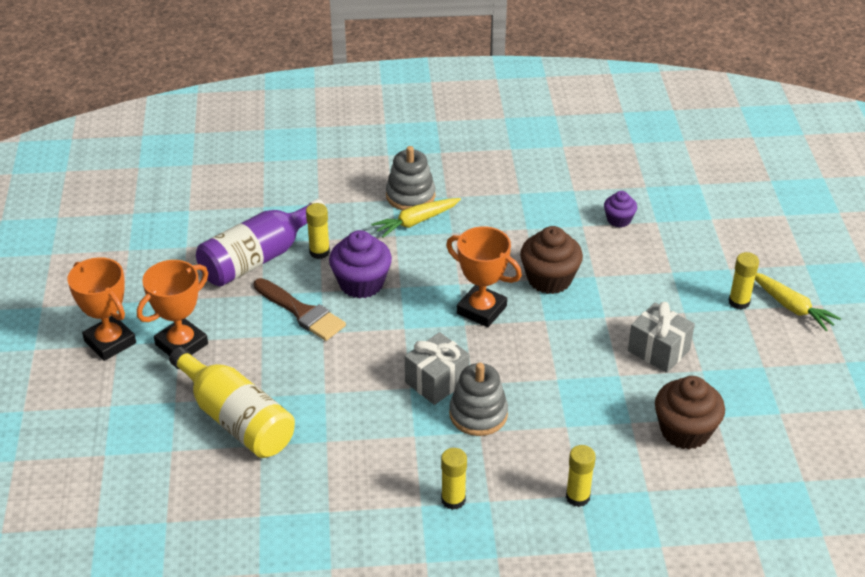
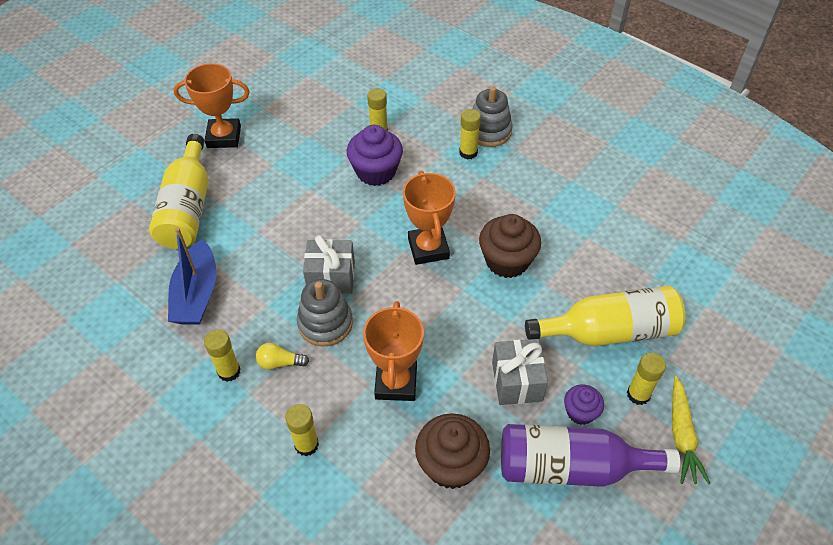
camera: 45 degrees right, 10 degrees up
orange trophy [68,257,136,361] -> orange trophy moved to [363,301,424,401]
purple bottle [196,199,325,287] -> purple bottle moved to [501,424,680,487]
brown brush [254,278,346,341] -> none
yellow carrot [371,198,461,238] -> yellow glue stick [459,109,481,159]
purple cupcake [604,191,637,227] -> purple cupcake moved to [564,385,604,425]
none -> blue boat [168,227,216,324]
none -> yellow light bulb [256,343,309,370]
none -> yellow bottle [525,286,685,346]

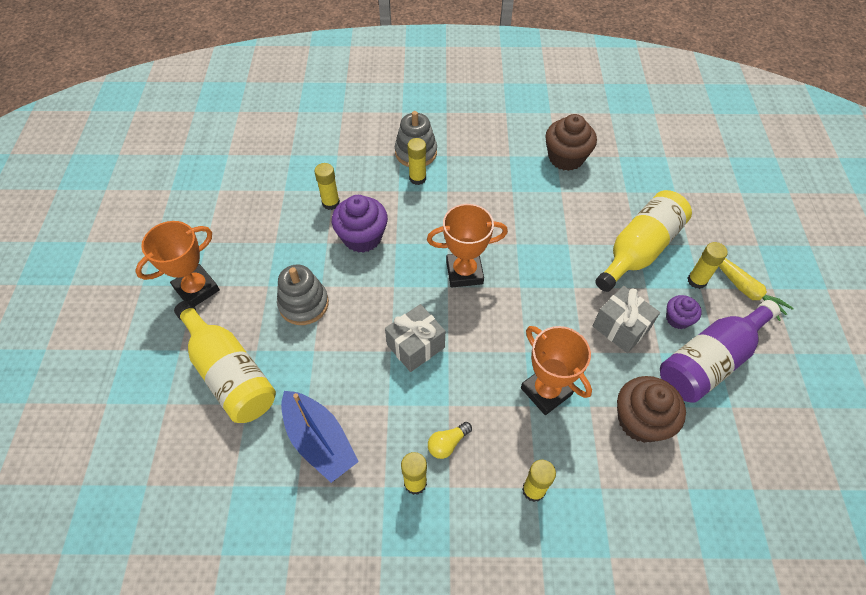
camera: 40 degrees left, 5 degrees up
grey stacking toy [297,279,353,347] -> grey stacking toy moved to [277,265,329,325]
orange trophy [403,171,456,265] -> orange trophy turned 45 degrees counterclockwise [427,204,508,288]
brown cupcake [479,214,541,278] -> brown cupcake moved to [545,114,597,171]

